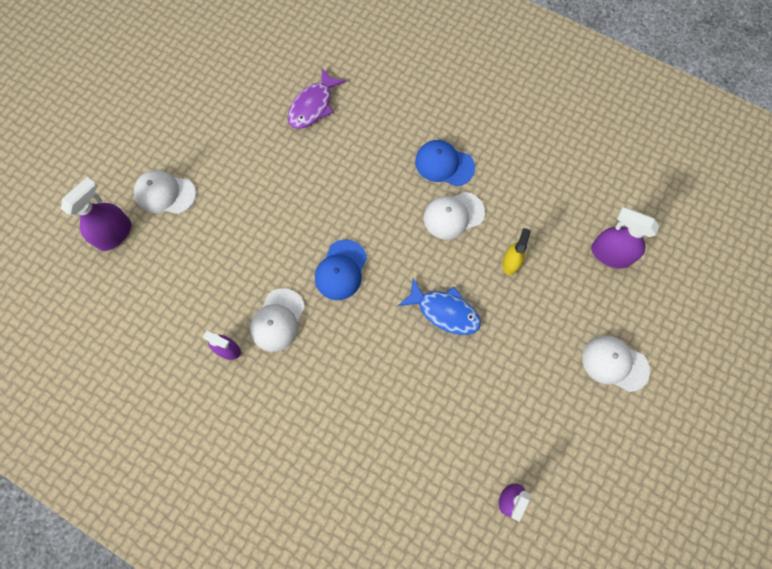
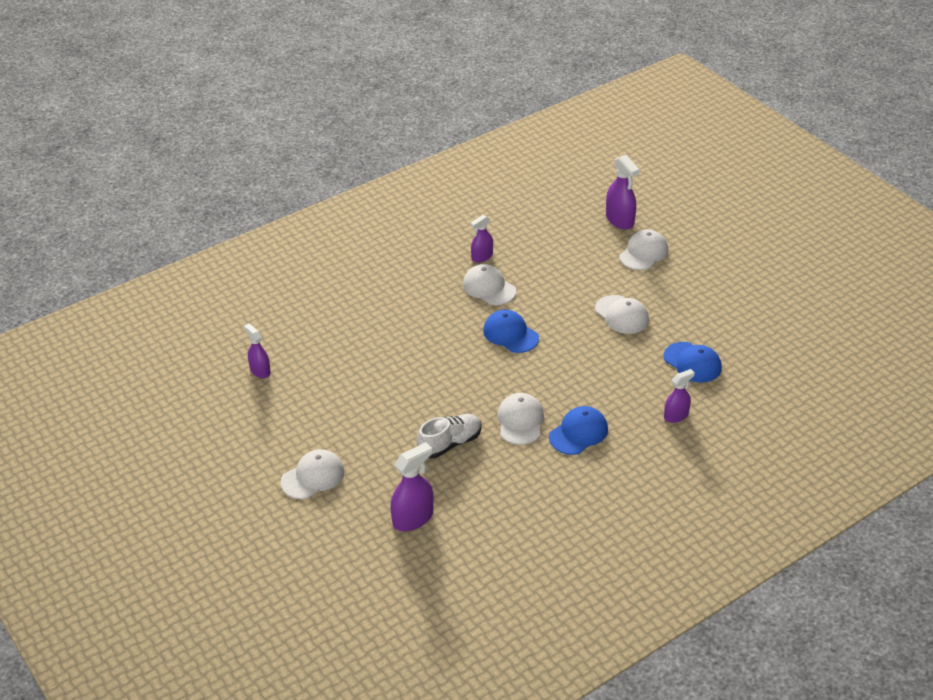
camera: 115 degrees right, 30 degrees down
purple fish [288,68,346,129] -> blue cap [664,342,722,383]
blue fish [398,279,481,335] -> none
yellow spray bottle [502,228,531,275] -> white shoe [417,414,482,458]
none -> white cap [595,295,649,334]
none -> purple spray bottle [664,369,695,423]

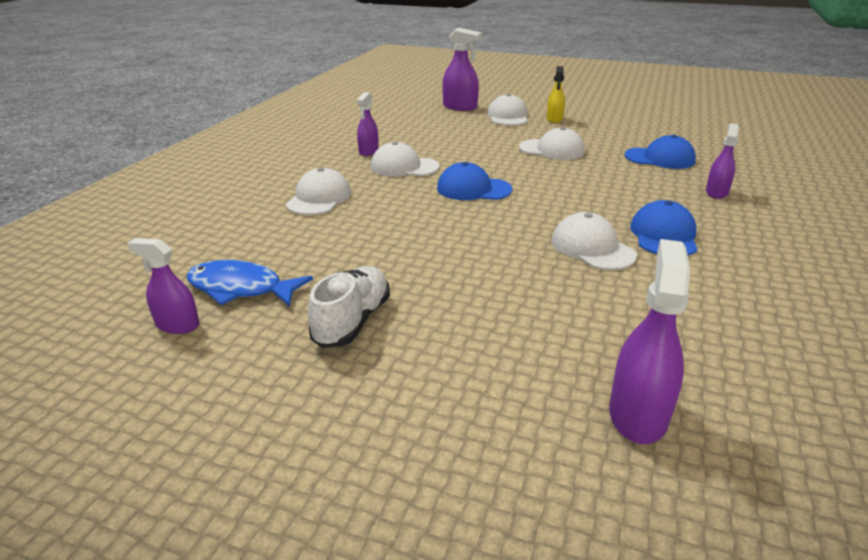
camera: 35 degrees left, 10 degrees down
white cap [280,449,344,499] -> white cap moved to [286,167,351,215]
white shoe [417,414,482,458] -> white shoe moved to [308,266,390,348]
none -> blue fish [186,260,313,307]
none -> yellow spray bottle [547,66,565,123]

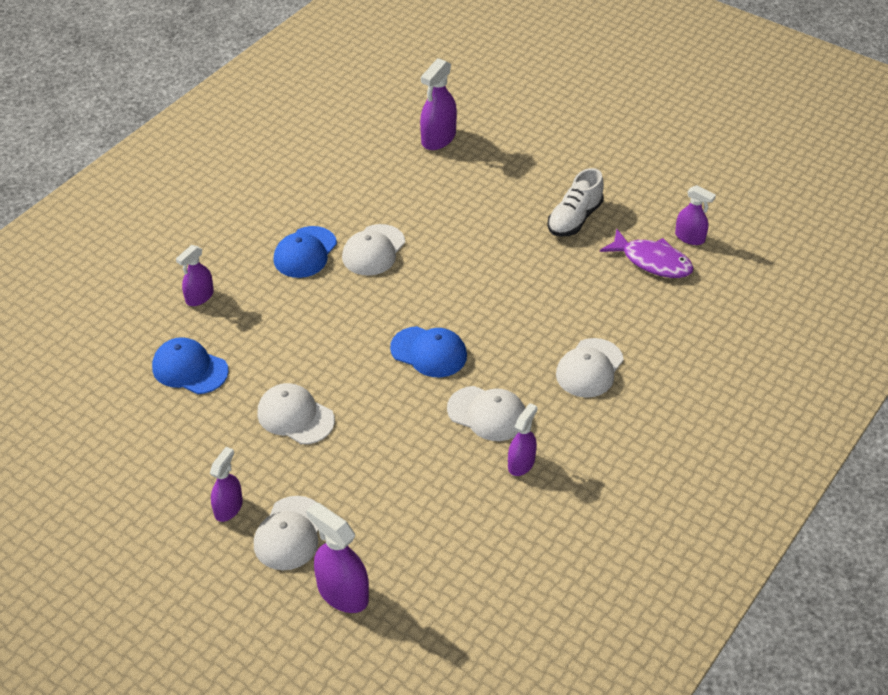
camera: 165 degrees left, 15 degrees up
blue fish [186,260,313,307] -> purple fish [600,229,694,278]
yellow spray bottle [547,66,565,123] -> purple spray bottle [210,447,243,522]
white cap [552,212,637,270] -> white cap turned 45 degrees clockwise [342,224,405,276]

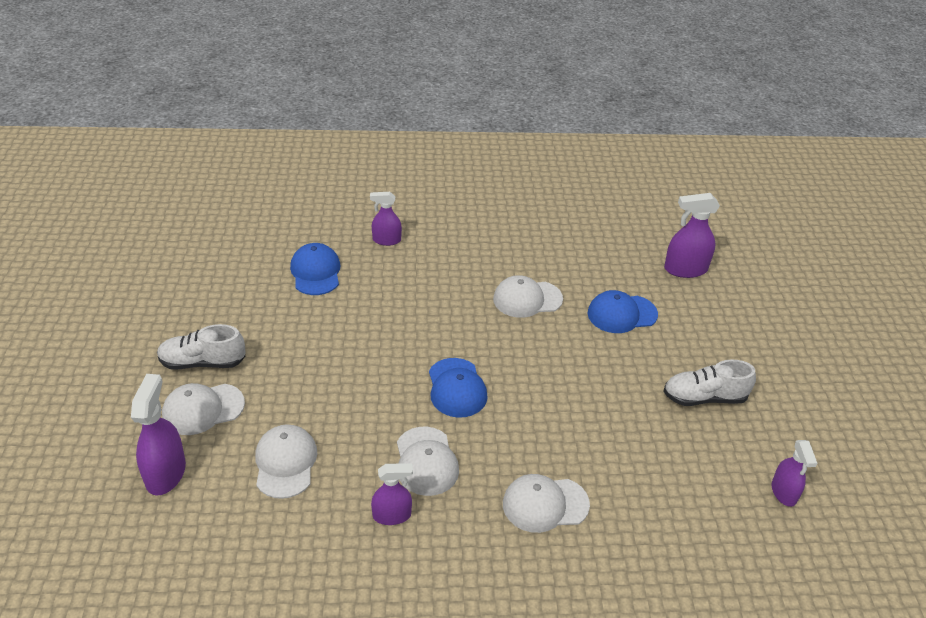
camera: 50 degrees right, 5 degrees down
purple spray bottle [210,447,243,522] -> white shoe [157,324,246,370]
white cap [257,383,335,444] -> white cap moved to [255,425,318,499]
blue cap [273,226,337,278] -> blue cap moved to [588,290,658,333]
purple fish [600,229,694,278] -> none

